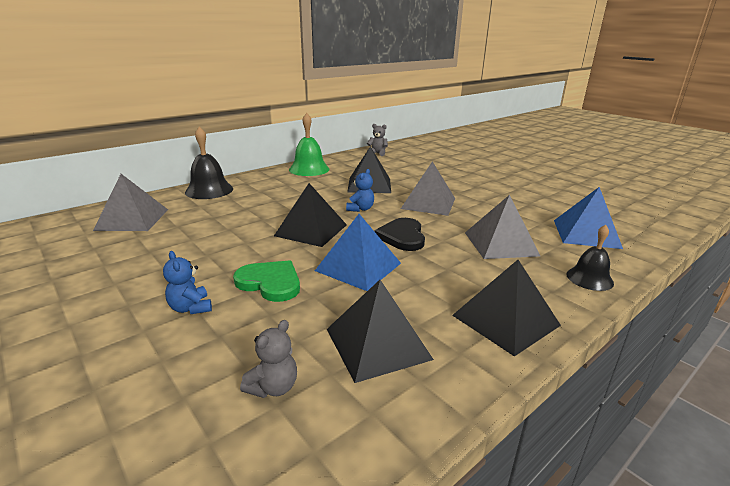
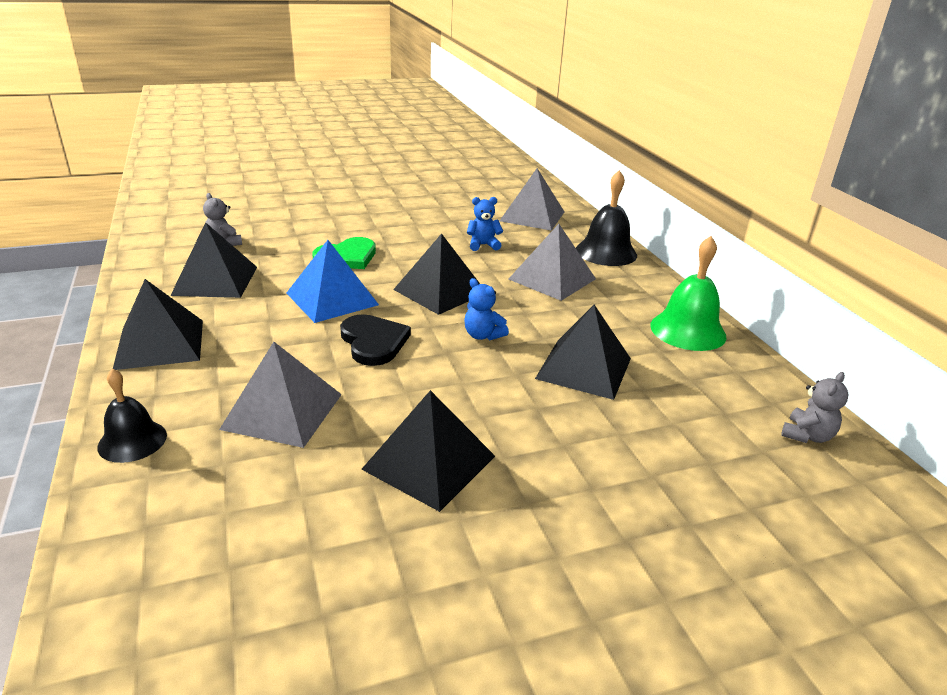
camera: 110 degrees right, 5 degrees up
blue teddy bear [163,251,212,314] -> blue teddy bear moved to [467,197,503,251]
black heart [374,218,425,251] -> black heart turned 45 degrees clockwise [340,314,411,366]
grey pyramid [401,161,455,216] -> grey pyramid moved to [509,224,596,301]
blue pyramid [554,187,623,249] -> none
none -> black pyramid [361,390,495,512]

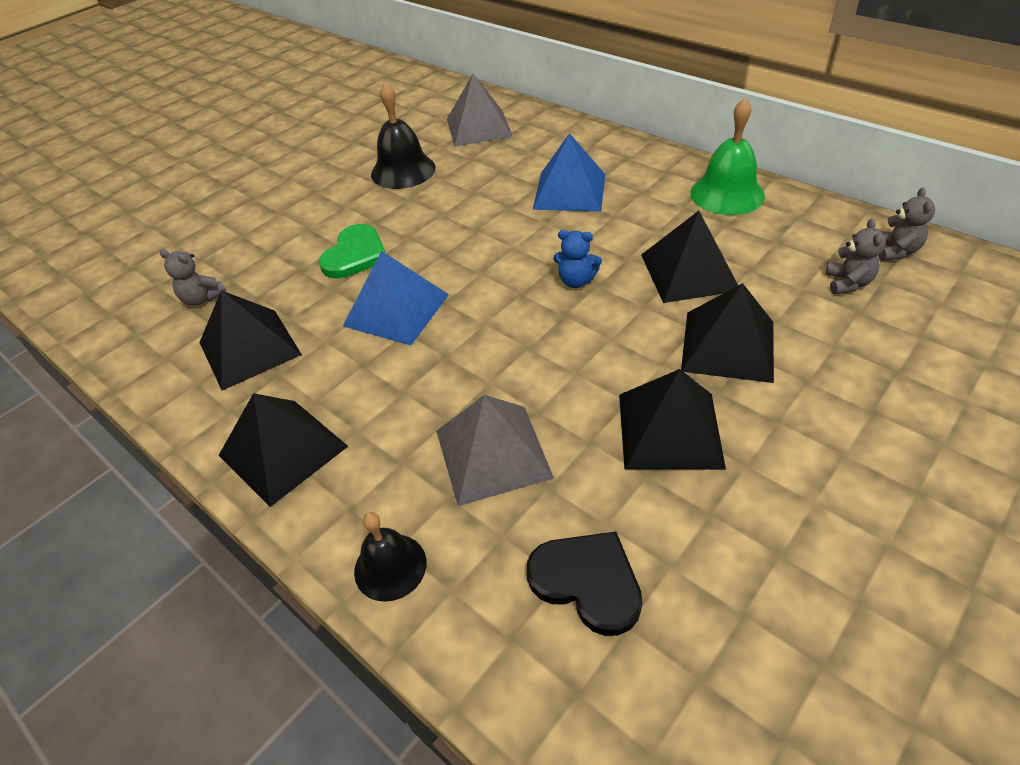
camera: 25 degrees left, 15 degrees up
black heart [340,314,411,366] -> black heart moved to [527,531,643,636]
black pyramid [393,233,480,315] -> black pyramid moved to [681,283,774,383]
blue teddy bear [467,197,503,251] -> none
grey pyramid [509,224,596,301] -> blue pyramid [533,133,605,212]
black bell [576,170,637,266] -> black bell moved to [371,82,436,189]
none -> grey teddy bear [825,219,886,295]

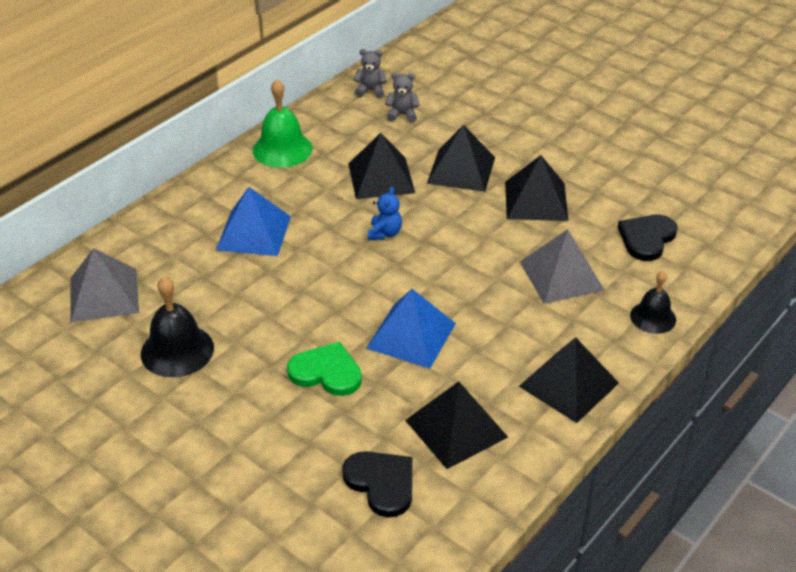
camera: 95 degrees left, 5 degrees down
grey teddy bear [160,249,226,306] -> black heart [342,451,412,517]

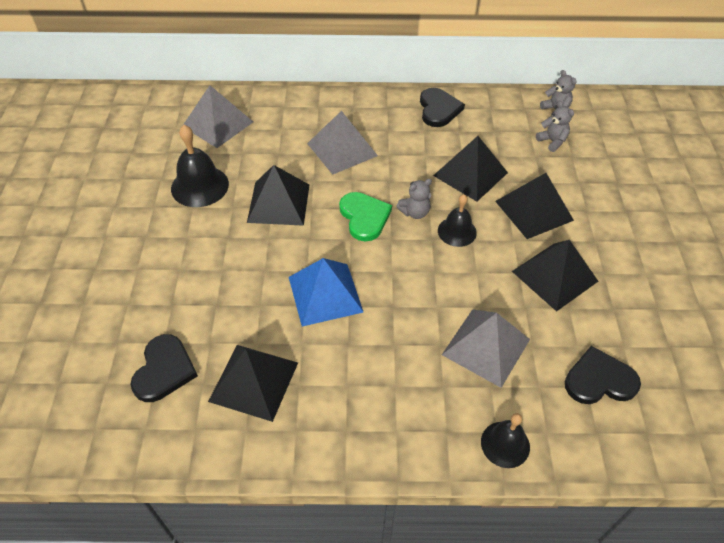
camera: 50 degrees right, 10 degrees up
blue pyramid [216,187,291,256] -> grey pyramid [307,111,378,175]
green bell [253,79,313,168] -> black heart [420,88,465,127]
green heart [287,342,362,396] -> green heart moved to [339,192,392,241]
blue teddy bear [368,187,402,240] -> grey teddy bear [396,179,432,219]
black pyramid [519,338,619,423] -> black pyramid moved to [247,165,309,226]
none -> black bell [438,194,477,247]

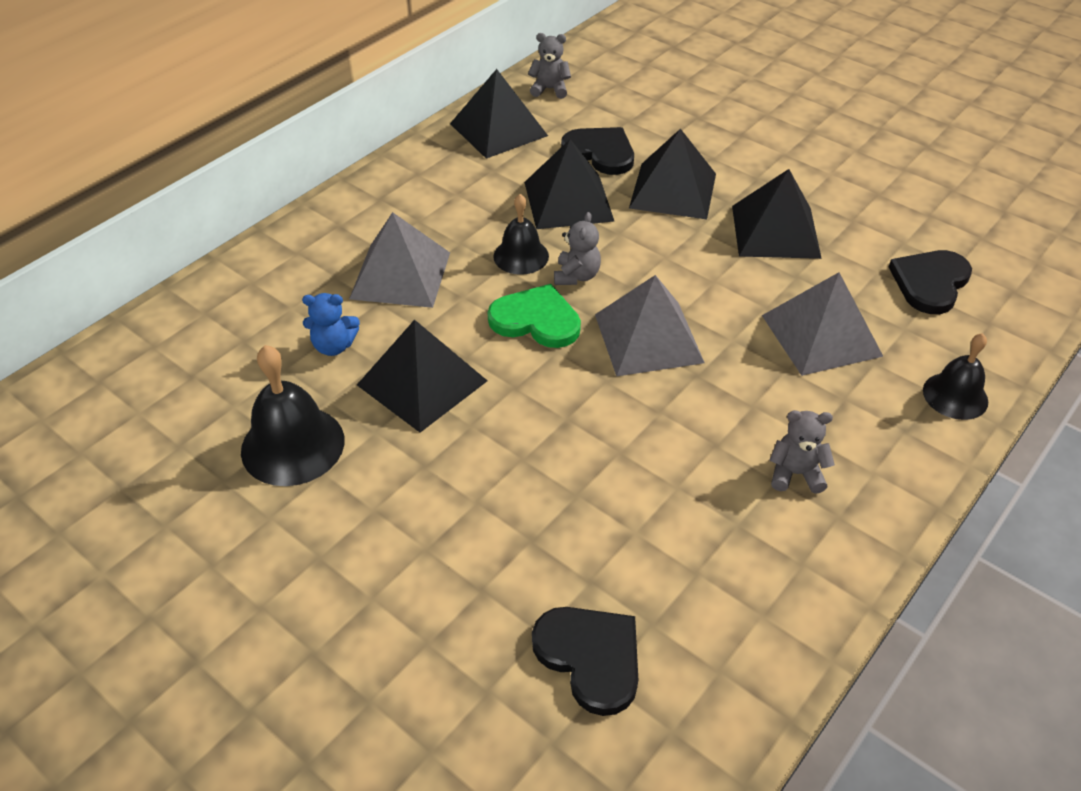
camera: 50 degrees left, 5 degrees down
grey pyramid [183,85,253,148] -> grey pyramid moved to [595,275,705,376]
black pyramid [208,345,298,422] -> black pyramid moved to [450,69,548,159]
blue pyramid [289,258,363,327] -> none
black heart [420,88,465,127] -> black heart moved to [561,127,634,175]
black bell [438,194,477,247] -> black bell moved to [493,194,549,275]
grey teddy bear [536,101,574,152] -> grey teddy bear moved to [769,410,835,494]
none -> blue teddy bear [302,293,360,356]

